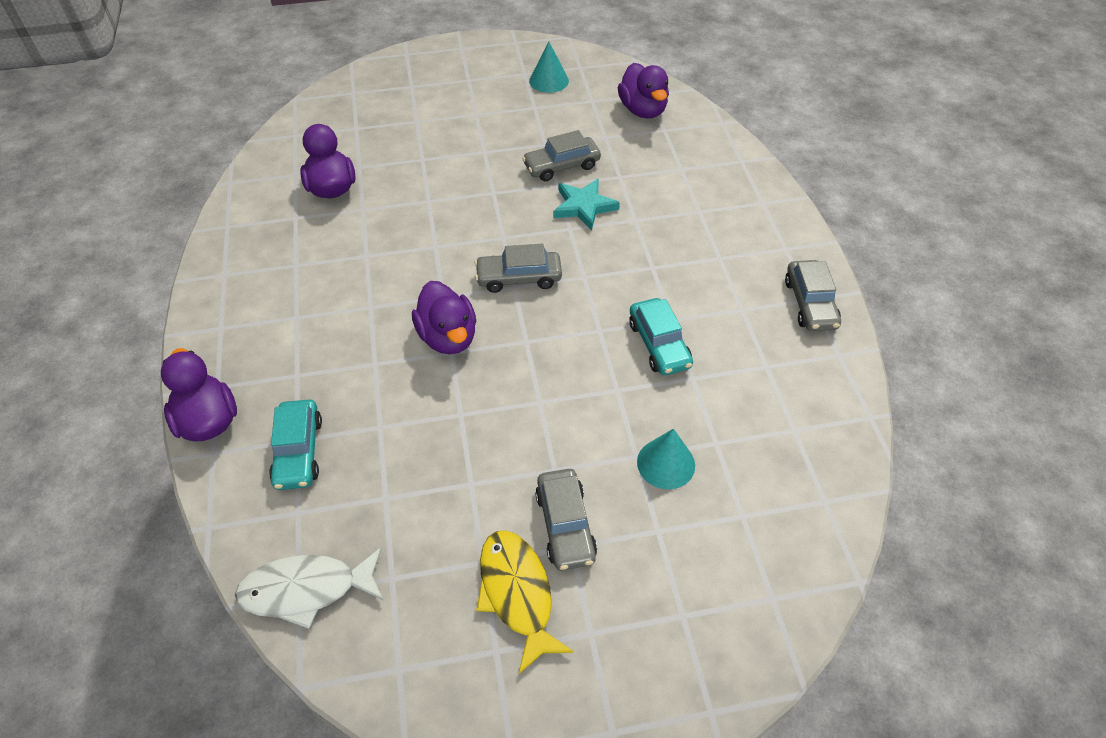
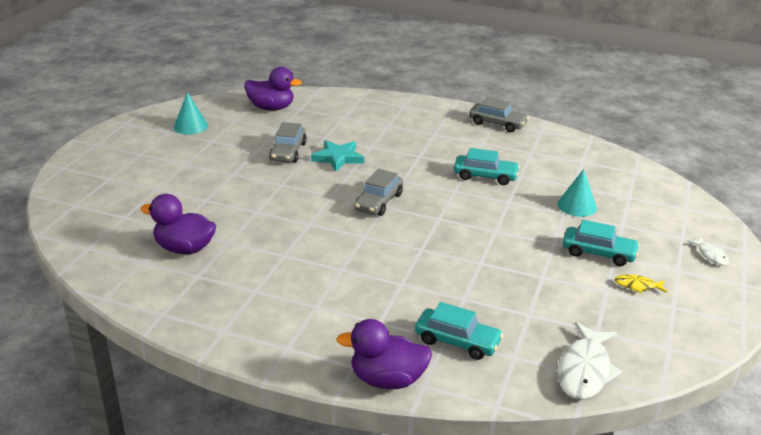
camera: 60 degrees left, 20 degrees down
purple duck [412,281,476,354] -> none
yellow fish [476,530,574,674] -> yellow fish [615,275,667,293], size x0.51
grey car [535,469,597,570] -> turquoise car [563,220,640,266]
none -> white fish [687,238,729,265]

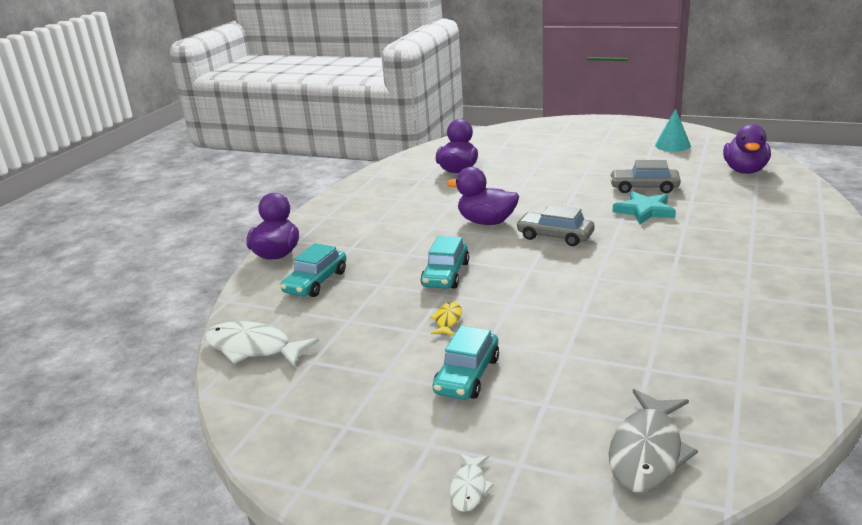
camera: 95 degrees right, 5 degrees down
turquoise car [454,148,520,185] -> turquoise car moved to [421,236,469,289]
grey car [469,97,529,132] -> none
turquoise cone [557,169,597,217] -> none
yellow fish [615,275,667,293] -> yellow fish moved to [430,302,462,336]
white fish [687,238,729,265] -> white fish turned 60 degrees counterclockwise [450,453,494,512]
none -> purple duck [446,167,519,225]
none -> grey fish [609,389,698,493]

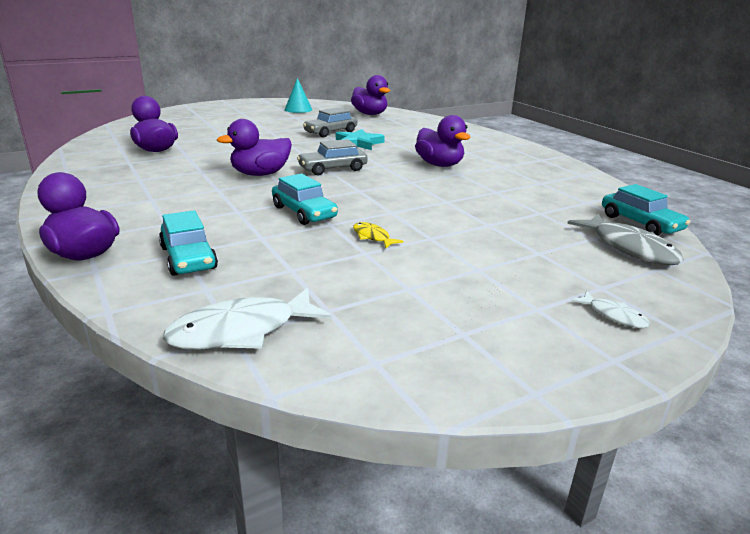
camera: 55 degrees left, 0 degrees up
turquoise car [432,326,499,400] -> turquoise car moved to [602,184,690,235]
none -> purple duck [415,115,470,167]

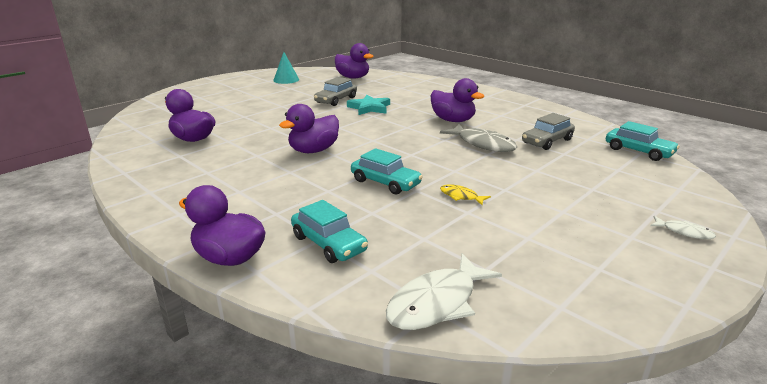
camera: 15 degrees left, 0 degrees up
grey car [297,139,368,175] -> grey car moved to [522,113,575,150]
grey fish [567,214,684,265] -> grey fish moved to [440,124,517,152]

